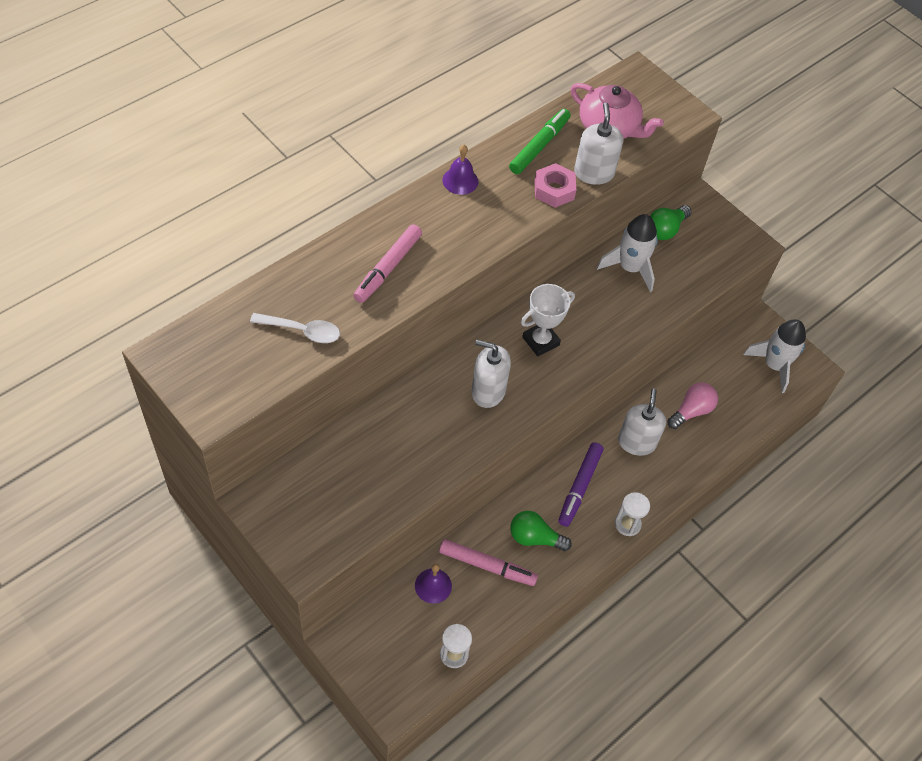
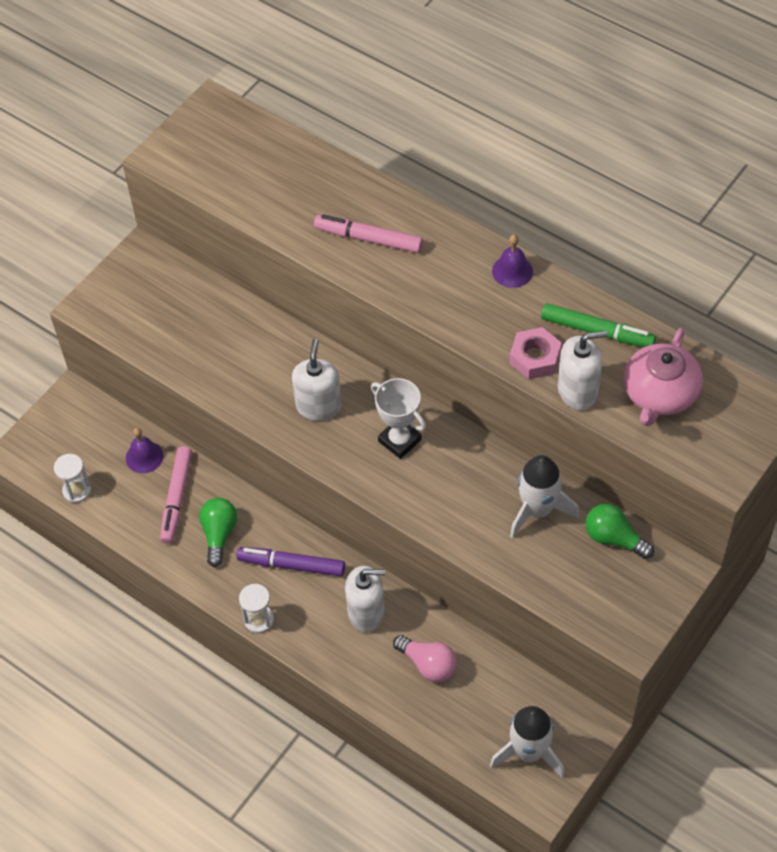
camera: 85 degrees right, 0 degrees up
white spoon [250,313,340,343] -> none

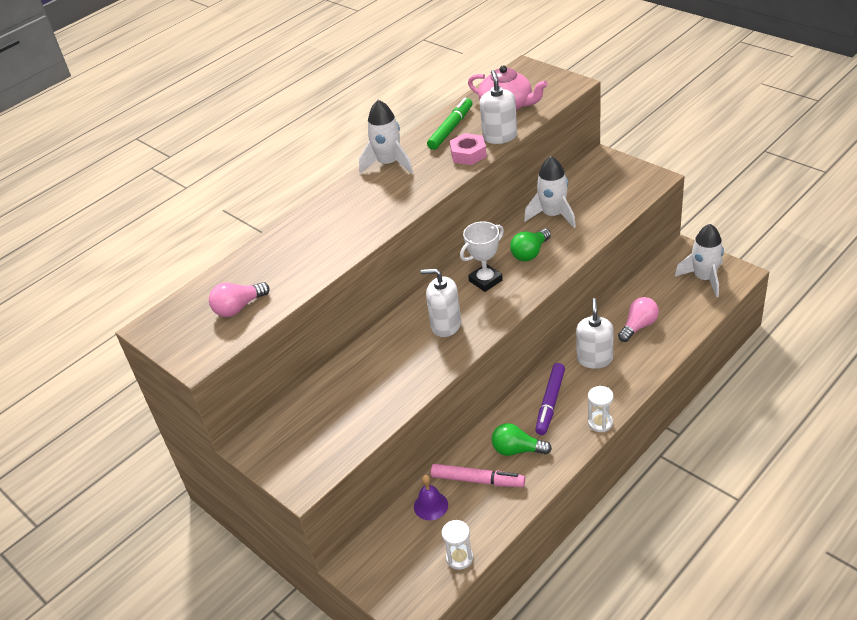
camera: 80 degrees left, 15 degrees down
pink marker [314,215,423,253] -> none
purple bell [492,235,533,288] -> white rocket [359,100,413,174]
green light bulb [585,504,654,559] -> green light bulb moved to [510,228,551,261]
none -> pink light bulb [209,282,270,317]

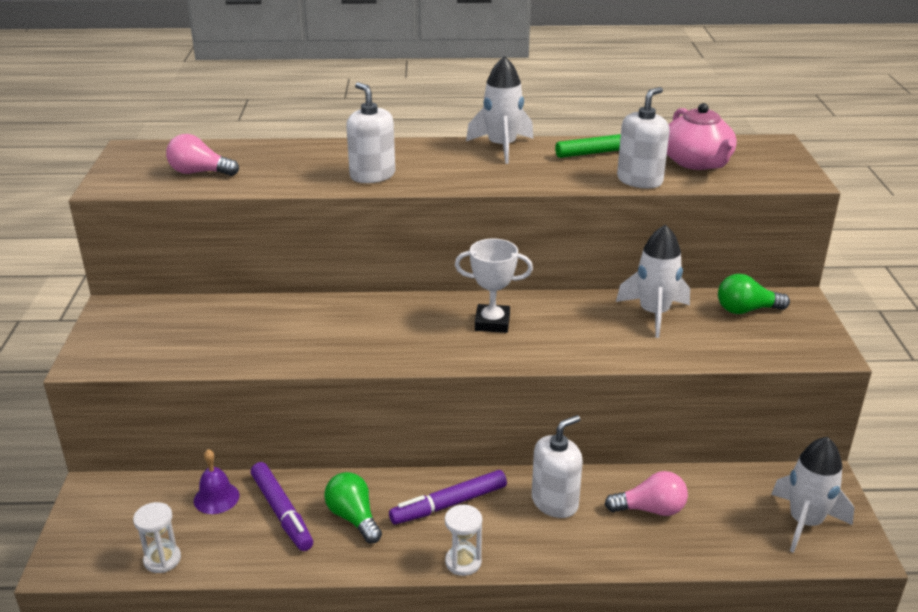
camera: 40 degrees right, 10 degrees down
white soap dispenser [421,269,461,337] -> white soap dispenser moved to [346,82,395,183]
pink marker [431,464,525,487] -> purple marker [251,462,313,551]
pink nut [450,133,487,165] -> none
green light bulb [510,228,551,261] -> green light bulb moved to [718,274,790,314]

